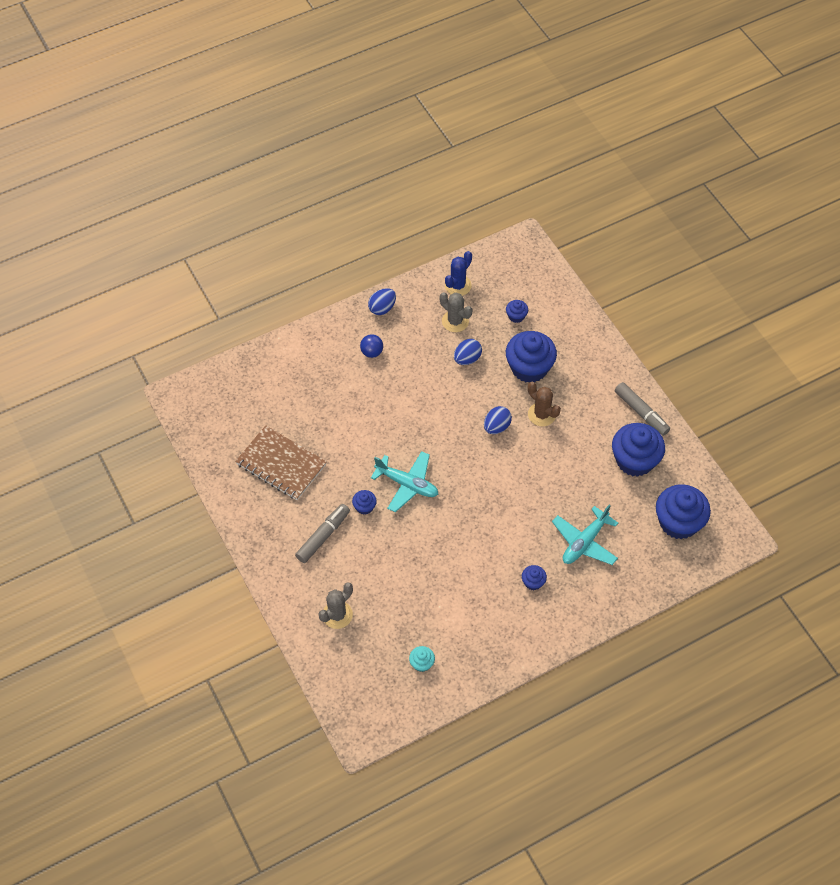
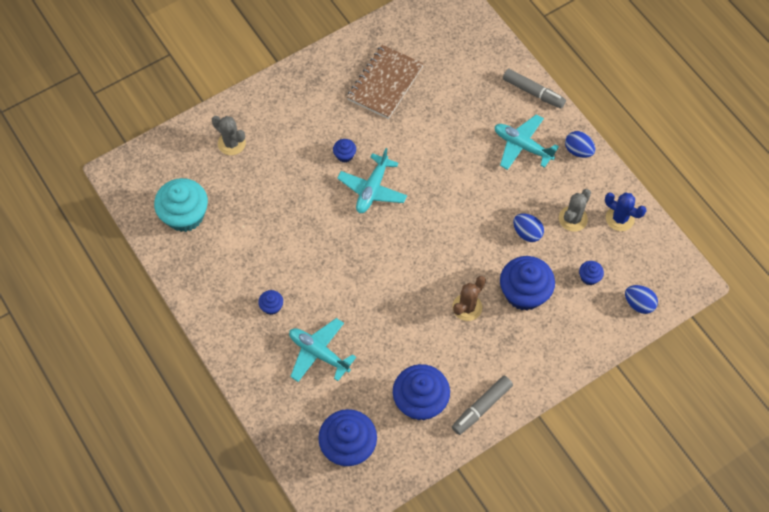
camera: 85 degrees right, 5 degrees up
grey marker [295,504,350,563] -> grey marker moved to [503,69,566,109]
blue ball [360,334,383,358] -> turquoise plane [495,114,559,170]
turquoise cupcake [409,646,435,672] -> turquoise cupcake [154,178,208,232], size x2.20
blue egg [484,406,512,434] -> blue egg moved to [625,285,658,314]

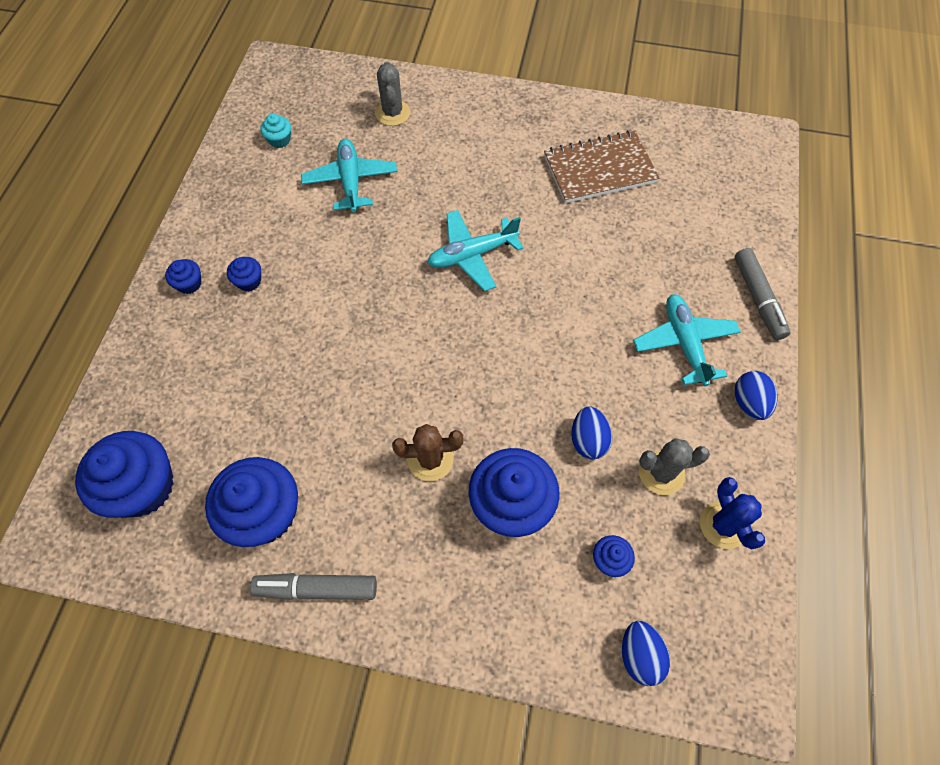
camera: 45 degrees right, 0 degrees up
turquoise cupcake [154,178,208,232] -> turquoise cupcake [260,114,291,148], size x0.45
turquoise plane [289,318,356,382] -> turquoise plane moved to [301,139,397,212]
blue cupcake [333,139,356,163] -> blue cupcake moved to [165,259,201,294]

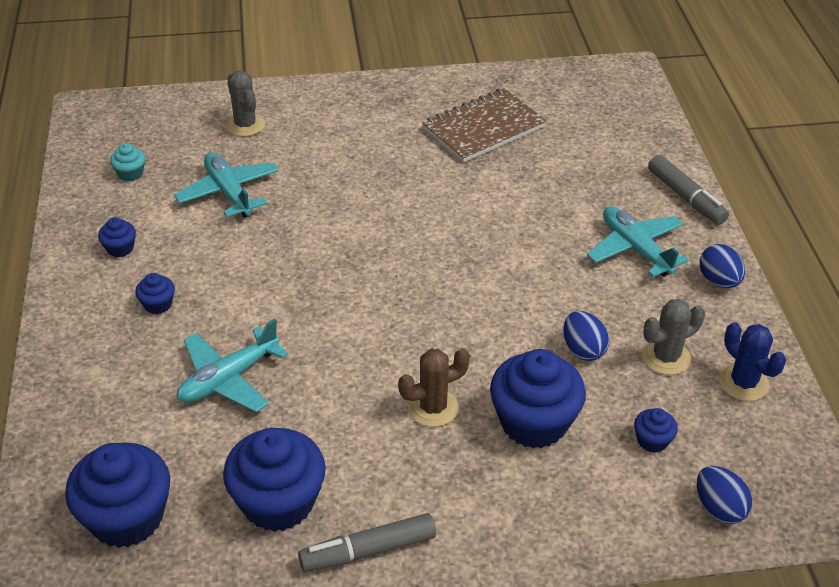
camera: 20 degrees left, 20 degrees down
blue cupcake [165,259,201,294] -> blue cupcake moved to [98,217,136,257]
turquoise plane [428,210,523,291] -> turquoise plane moved to [177,319,289,412]

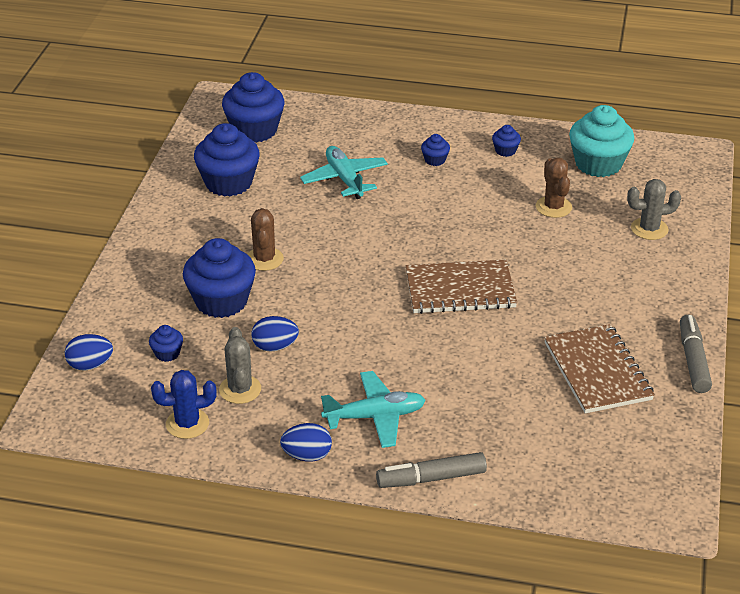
camera: 110 degrees right, 5 degrees down
turquoise cupcake [110,143,145,181] -> turquoise cupcake [569,105,634,177], size x2.20
turquoise plane [174,152,278,218] -> brown cactus [536,158,572,218]
grey marker [298,513,436,572] -> grey marker moved to [680,314,712,393]
none -> brown notebook [406,260,517,314]

